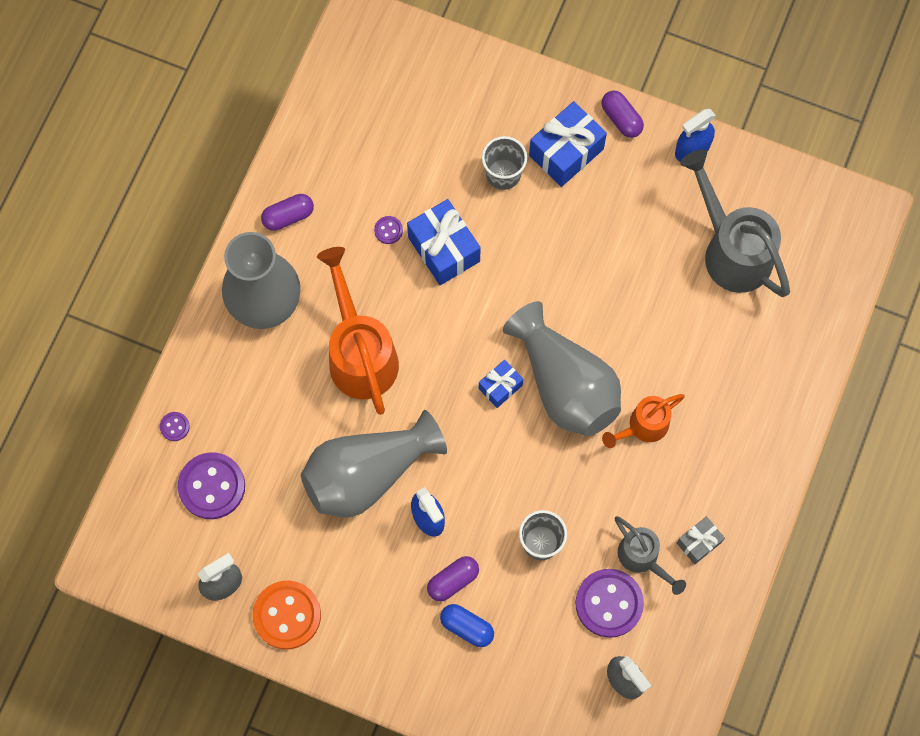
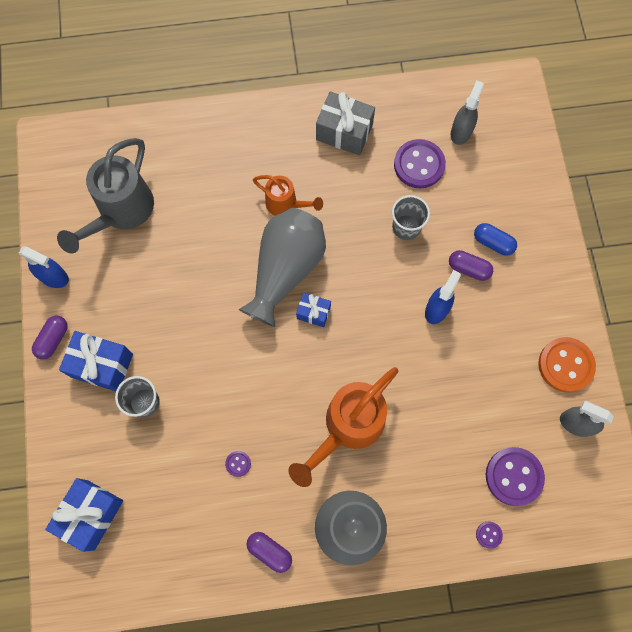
camera: 120 degrees left, 0 degrees up
grey vase [301,410,447,518] -> none
blue gift [407,199,481,285] -> blue gift moved to [45,478,123,552]
blue capsule [440,604,494,647] -> blue capsule turned 60 degrees counterclockwise [474,223,517,256]
grey watering can [615,516,686,595] -> none
grey gift [677,516,725,564] -> grey gift [316,91,375,155], size x1.76

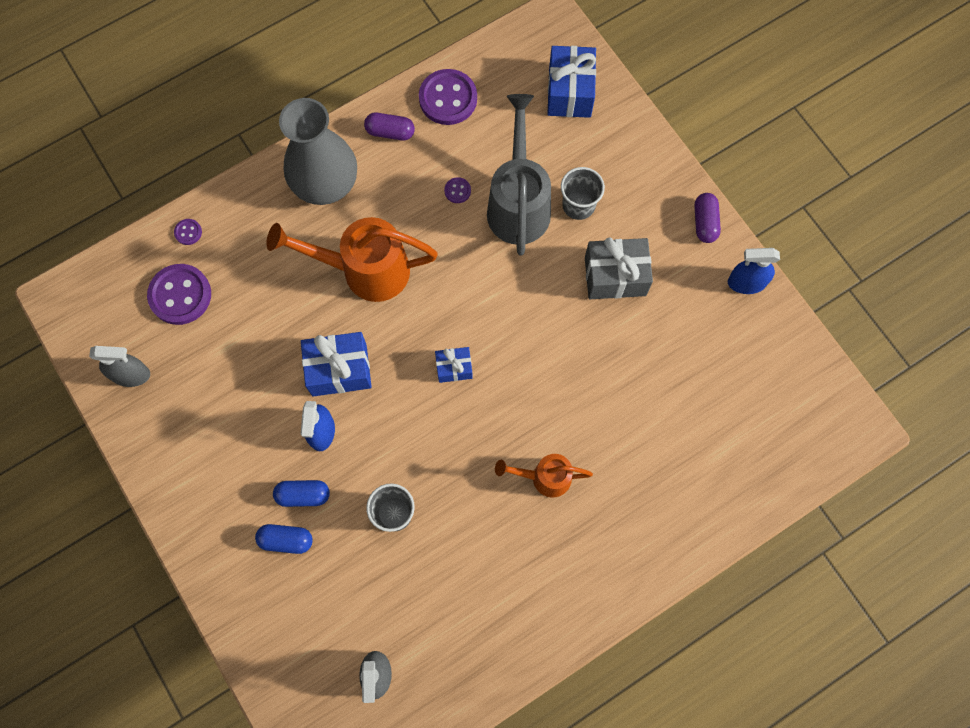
camera: 155 degrees right, 0 degrees up
grey watering can [57,138,154,253] -> grey watering can moved to [487,94,551,255]
blue gift [59,331,133,391] -> blue gift moved to [301,332,372,397]
grey vase [238,208,326,327] -> none
orange watering can [288,367,398,487] -> orange watering can turned 105 degrees counterclockwise [266,217,437,302]
grey gift [316,91,375,155] -> grey gift moved to [585,238,653,299]
purple button [394,139,446,188] -> purple button moved to [419,69,477,125]
purple capsule [449,250,493,281] -> blue capsule [273,480,330,507]
orange button [538,337,596,393] -> none

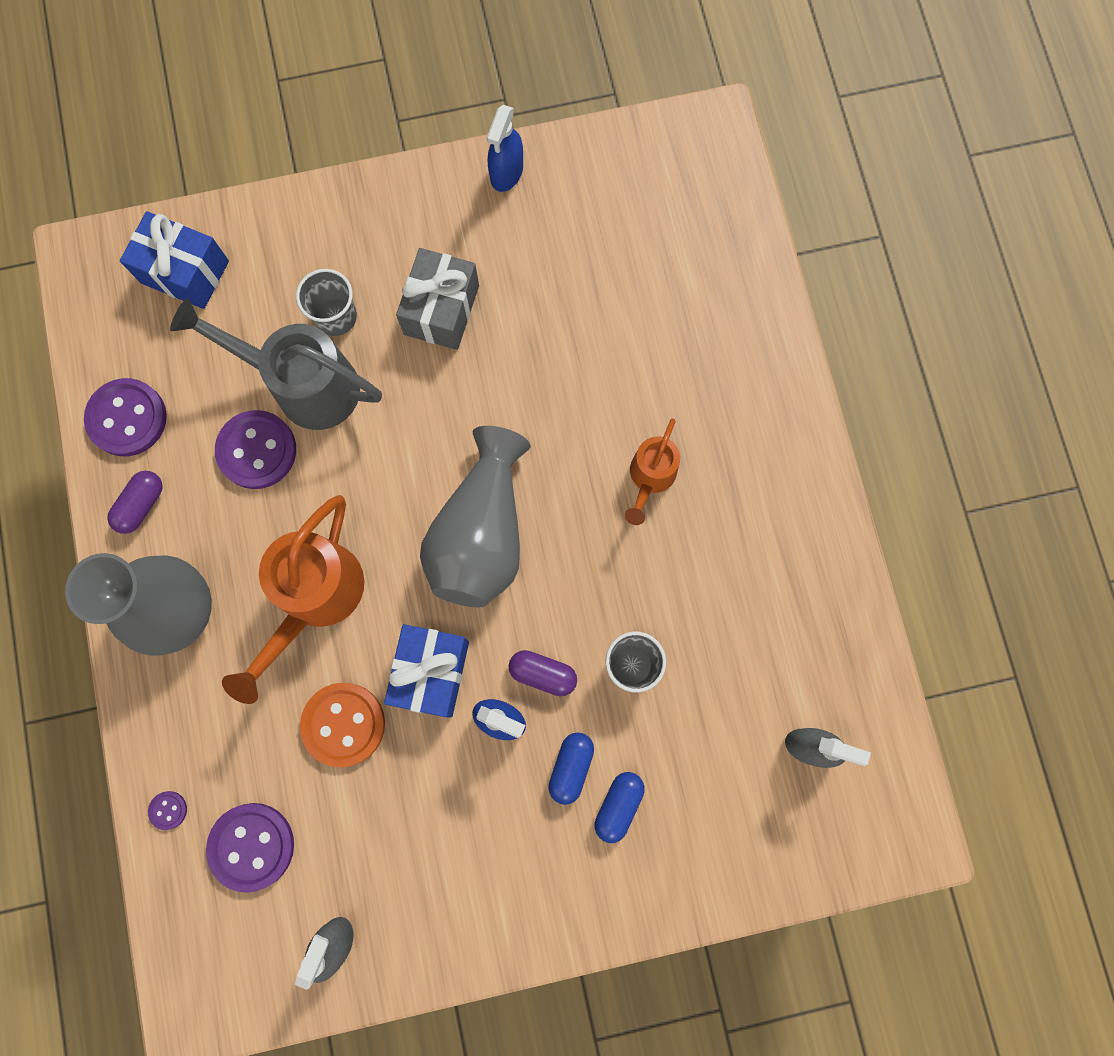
camera: 70 degrees left, 5 degrees up
blue gift [435,347,473,383] -> grey vase [420,426,530,607]
purple button [444,177,471,203] -> purple button [215,410,296,489], size x2.25
purple capsule [694,193,721,243] -> purple capsule moved to [508,650,577,696]
none -> orange button [300,683,385,767]

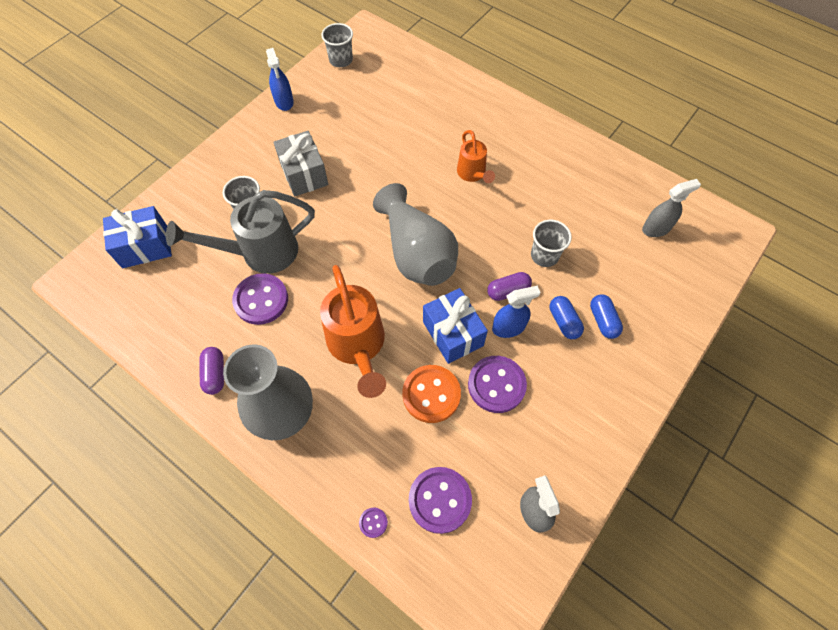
camera: 40 degrees left, 15 degrees down
purple button [84,378,167,456] -> purple button moved to [468,356,527,413]
none -> grey cup [322,23,353,67]

